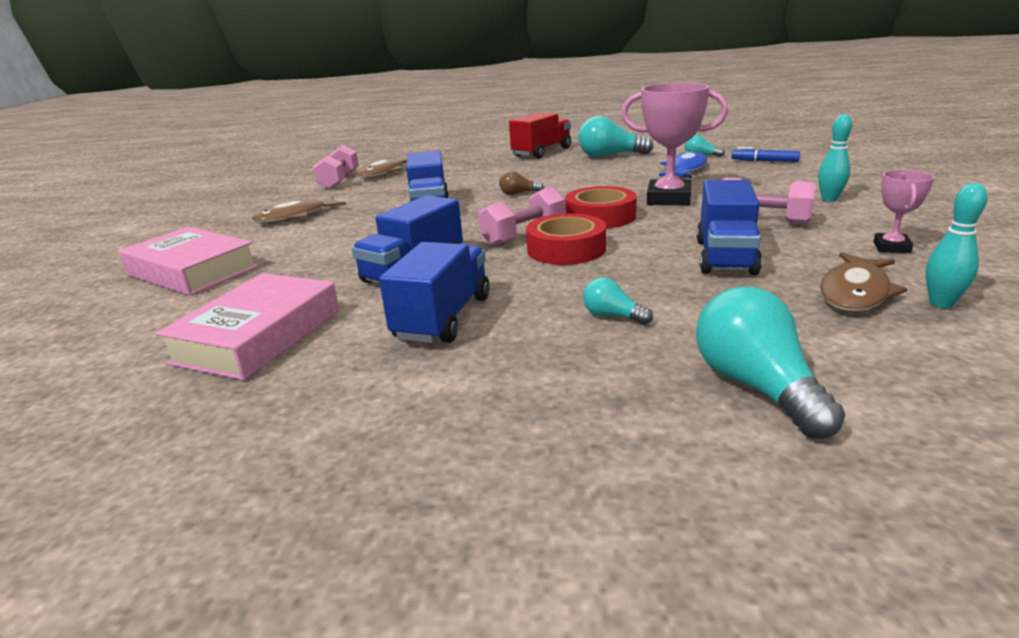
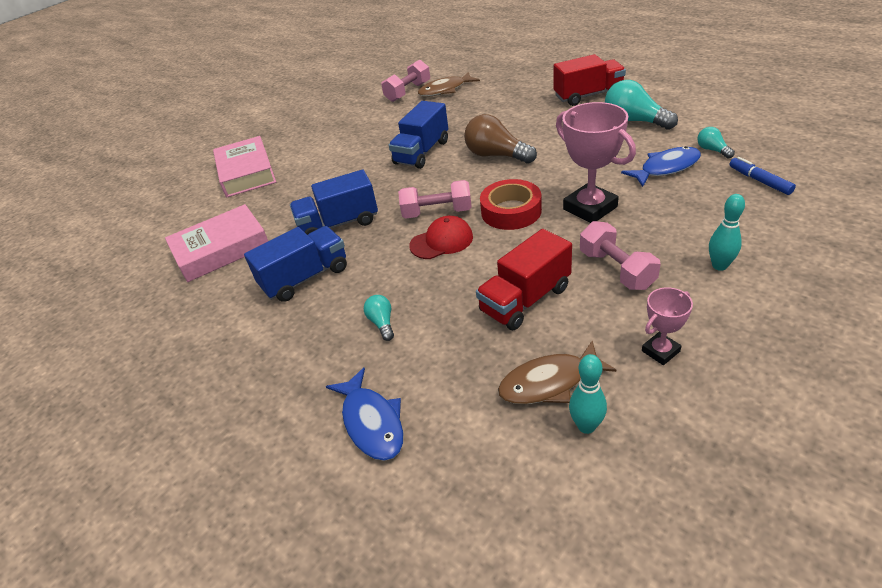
camera: 40 degrees right, 15 degrees up
brown fish [252,196,346,223] -> none
brown light bulb [499,171,544,195] -> brown light bulb [464,114,537,163], size x1.97
red tape [526,214,606,265] -> red cap [409,216,473,259]
blue truck [696,180,762,275] -> red truck [476,229,572,330]
turquoise light bulb [696,287,845,439] -> blue fish [326,367,403,461]

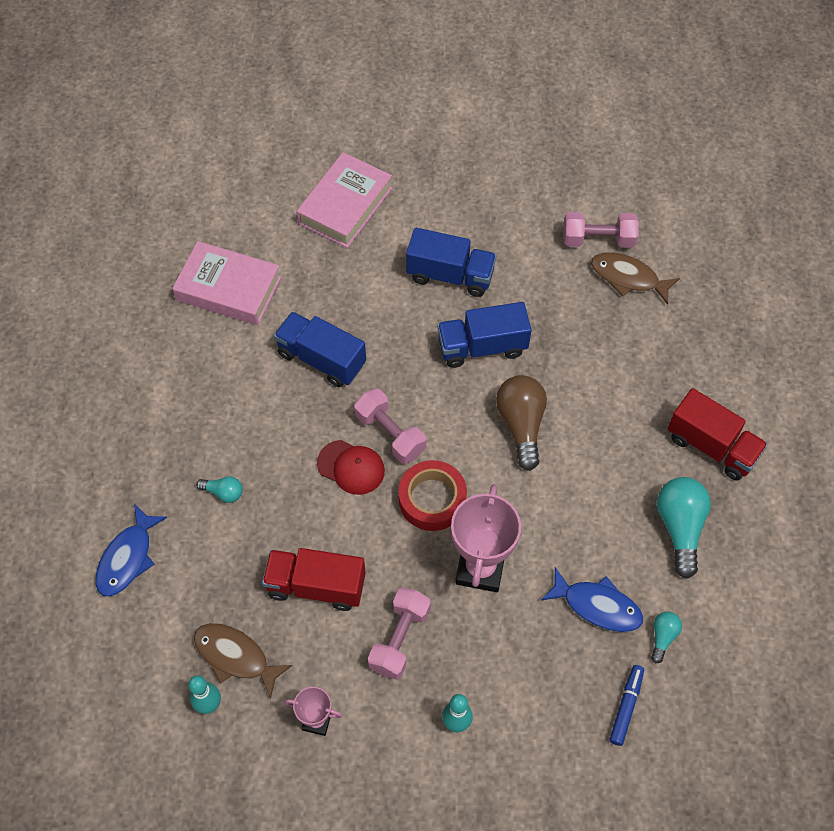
camera: 45 degrees right, 20 degrees up
blue truck [244,226,347,302] -> blue truck moved to [406,228,496,297]
turquoise light bulb [364,295,394,341] -> turquoise light bulb turned 75 degrees clockwise [196,476,243,503]

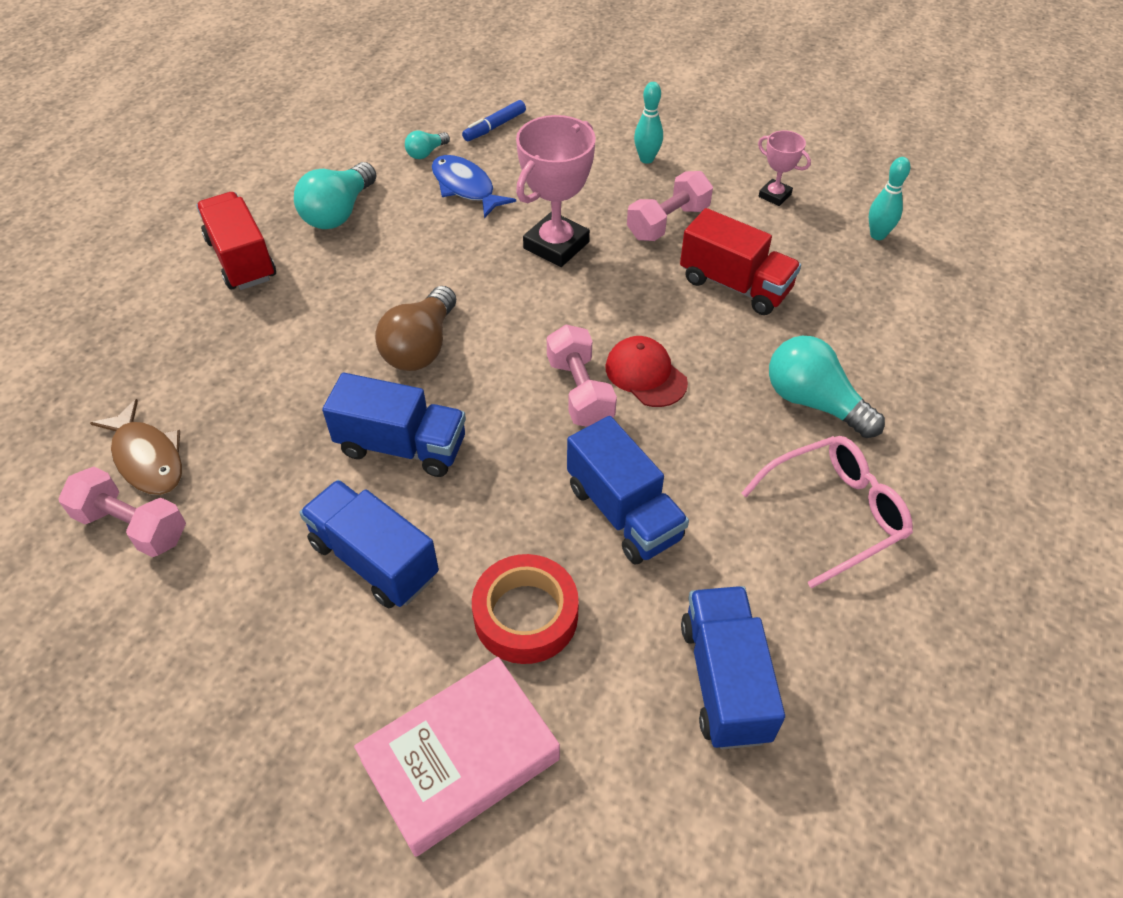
camera: 155 degrees left, 10 degrees down
blue fish [95,504,168,597] -> none
pink book [172,241,281,325] -> blue truck [681,586,785,749]
brown fish [194,623,292,699] -> none
turquoise light bulb [196,476,243,503] -> turquoise light bulb [769,336,885,438], size x1.97
red tape [398,460,467,531] -> red tape moved to [472,554,579,664]
none -> pink glasses [741,436,913,589]

